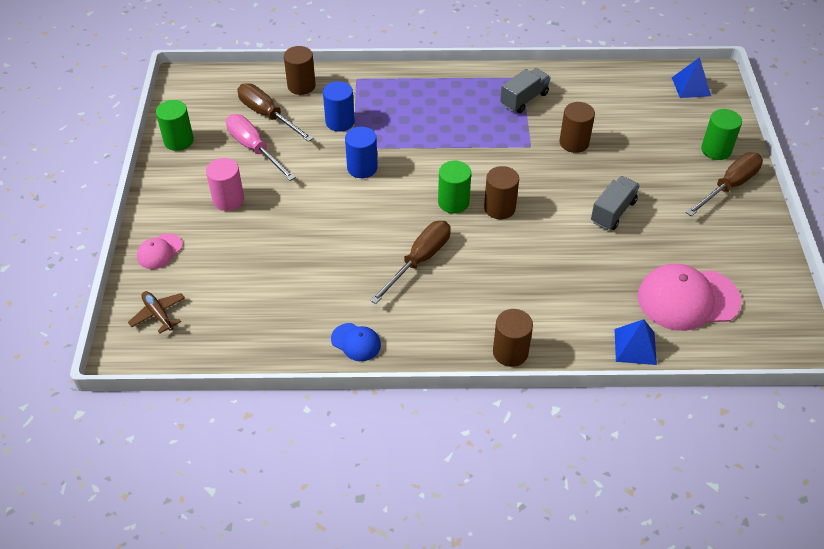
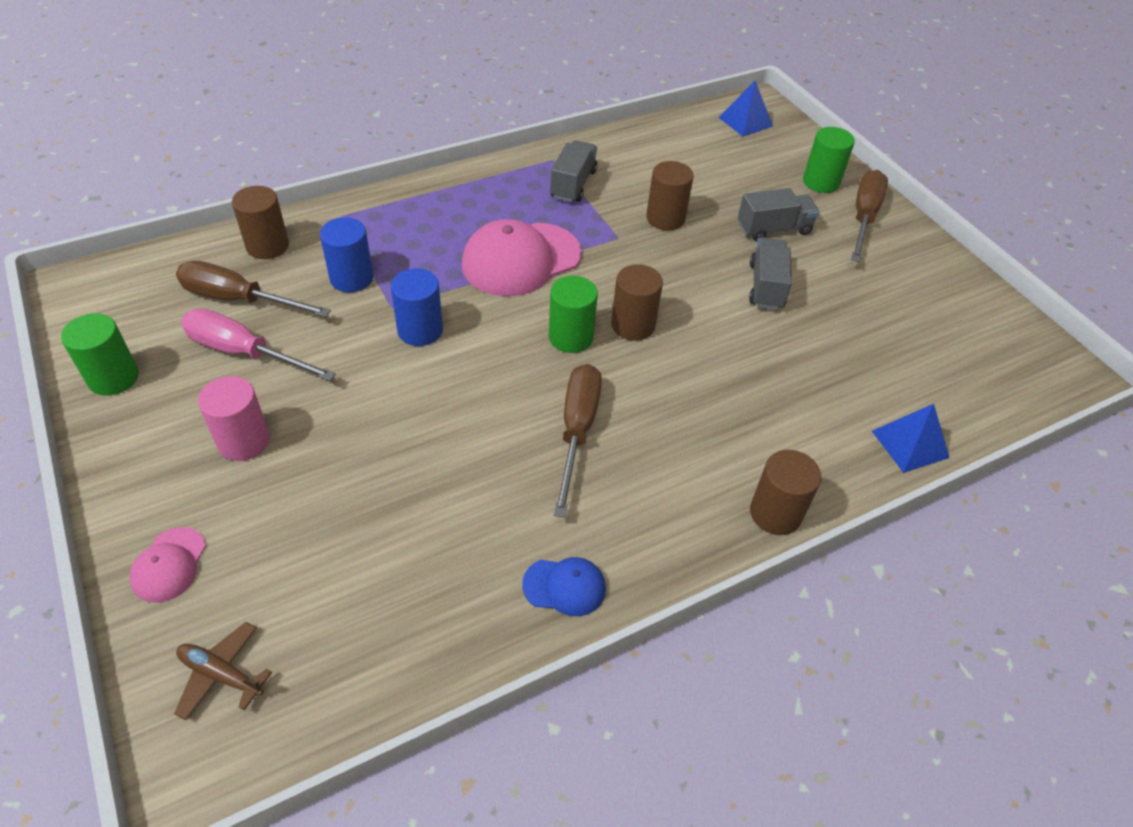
camera: 30 degrees left, 0 degrees up
pink cap [637,264,741,331] -> pink cap moved to [462,219,582,297]
none -> grey truck [738,188,820,242]

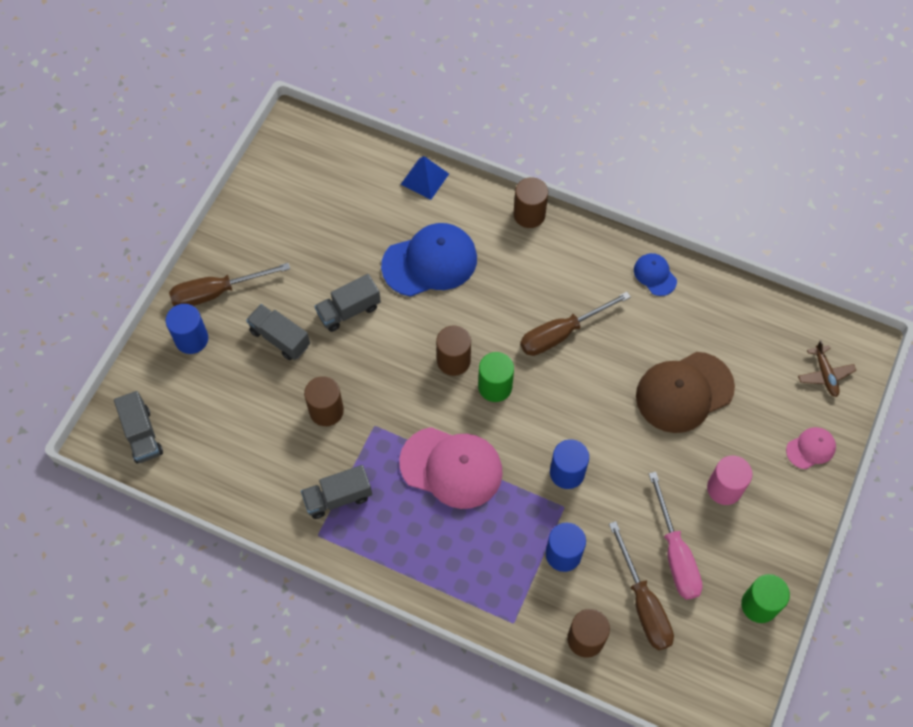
camera: 125 degrees left, 15 degrees up
blue pyramid [718,81,773,137] -> grey truck [114,391,163,464]
green cylinder [803,127,855,193] -> blue cylinder [166,304,208,354]
none -> blue cap [381,223,477,297]
none -> brown cap [636,352,735,433]

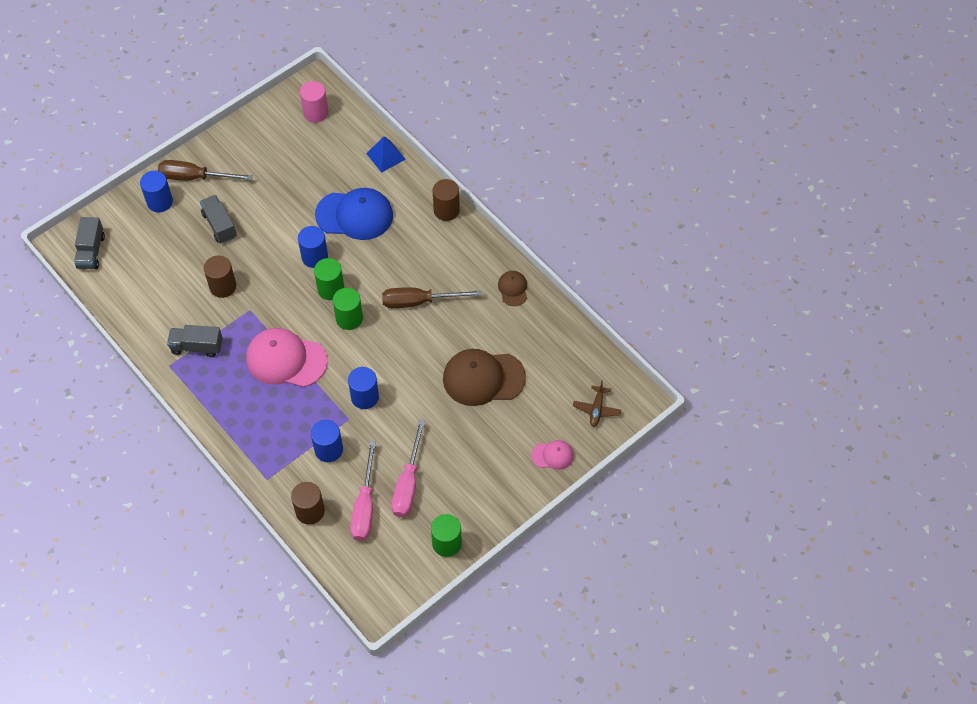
camera: 25 degrees right, 5 degrees down
grey truck [315,274,381,332] -> none
pink cap [399,427,503,509] -> pink cap turned 150 degrees clockwise [246,328,328,387]
brown cylinder [436,326,471,376] -> green cylinder [314,258,344,300]
brown screwdriver [609,521,674,651] -> pink screwdriver [350,441,376,541]
blue cap [634,253,677,296] -> brown cap [498,271,527,306]
pink cylinder [707,456,752,505] -> pink cylinder moved to [300,81,328,123]
none -> blue cylinder [298,226,328,268]

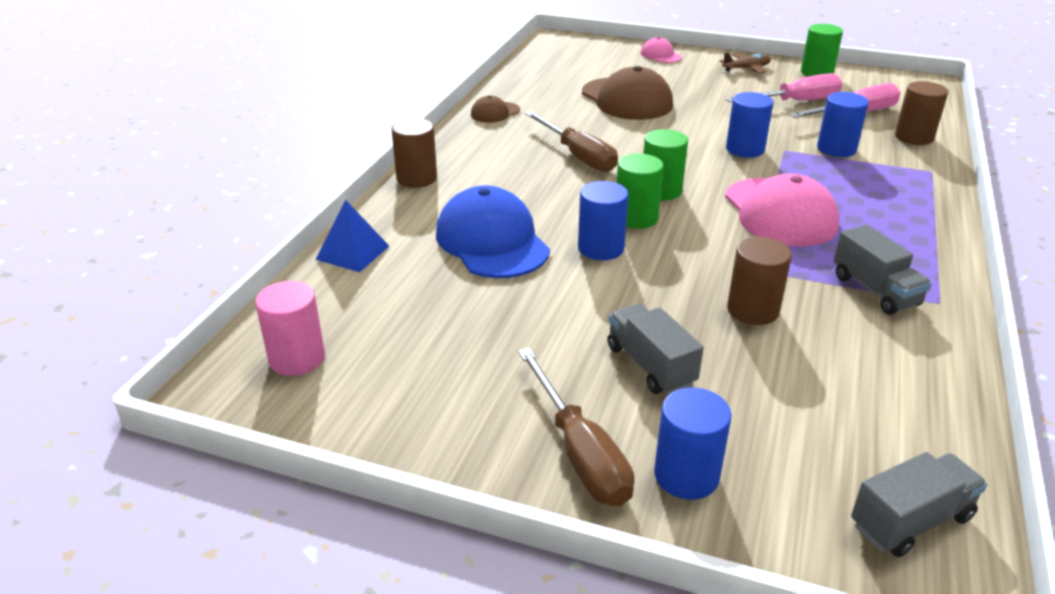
camera: 120 degrees left, 25 degrees down
grey truck [200,195,237,244] -> grey truck turned 120 degrees clockwise [607,303,703,394]
brown plane [573,381,621,427] -> brown plane moved to [720,53,771,74]

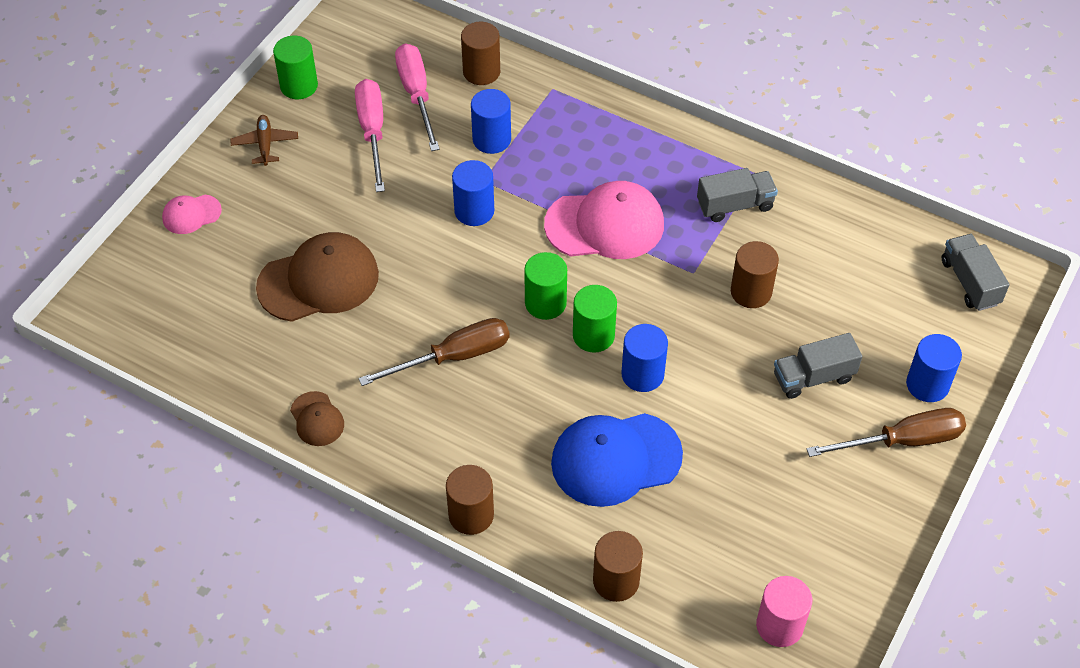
camera: 80 degrees left, 20 degrees up
blue pyramid [315,199,389,272] -> brown cylinder [593,531,643,602]

